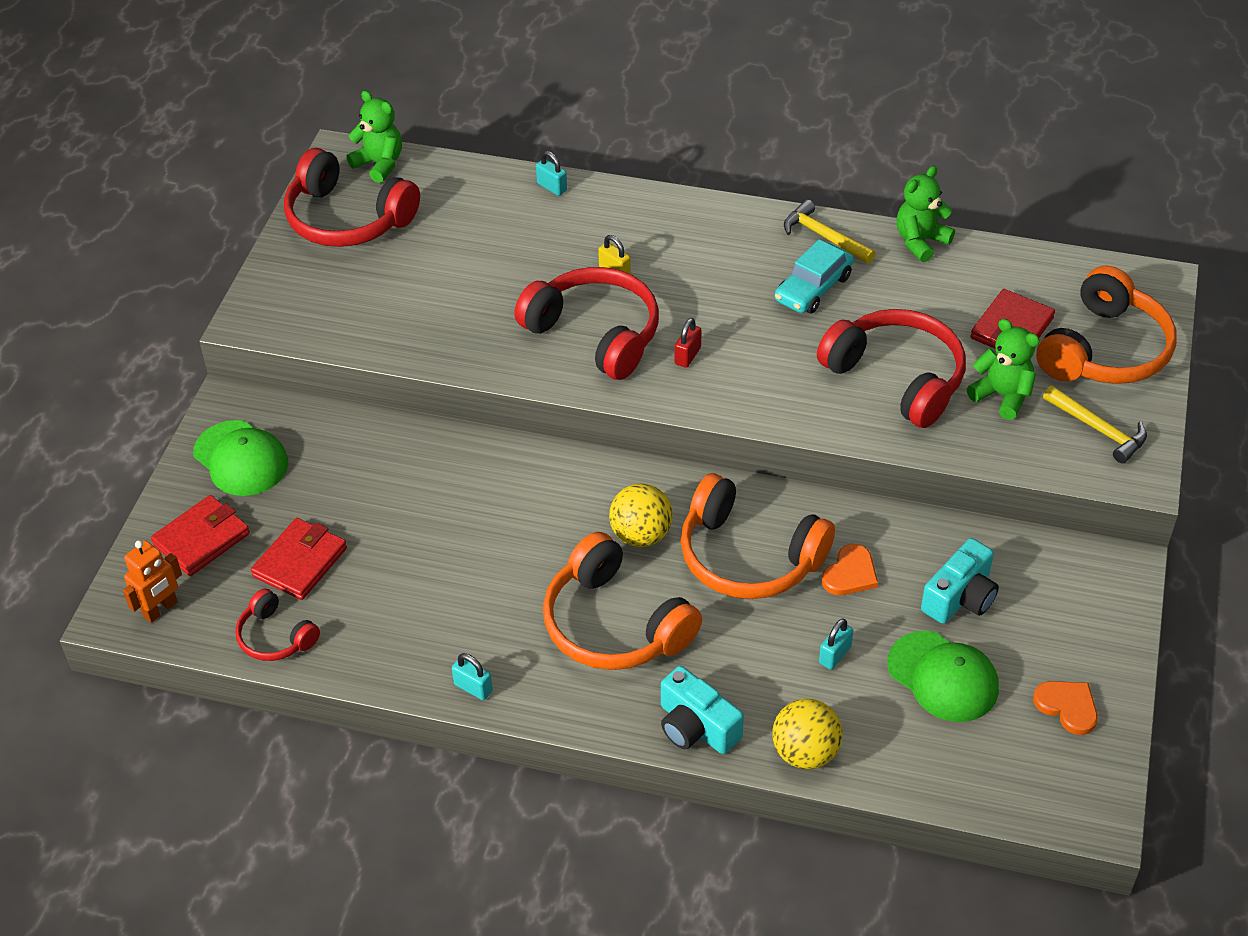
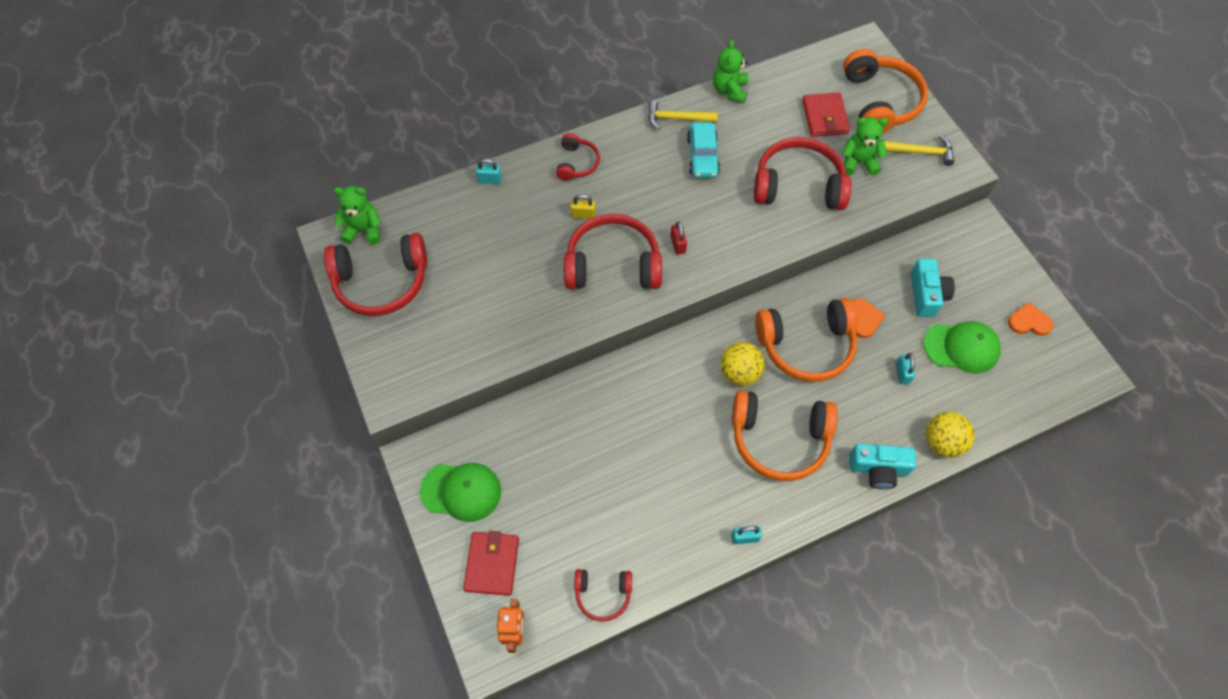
camera: 40 degrees left, 15 degrees up
red wallet [251,518,347,600] -> none
none -> red headphones [556,133,600,181]

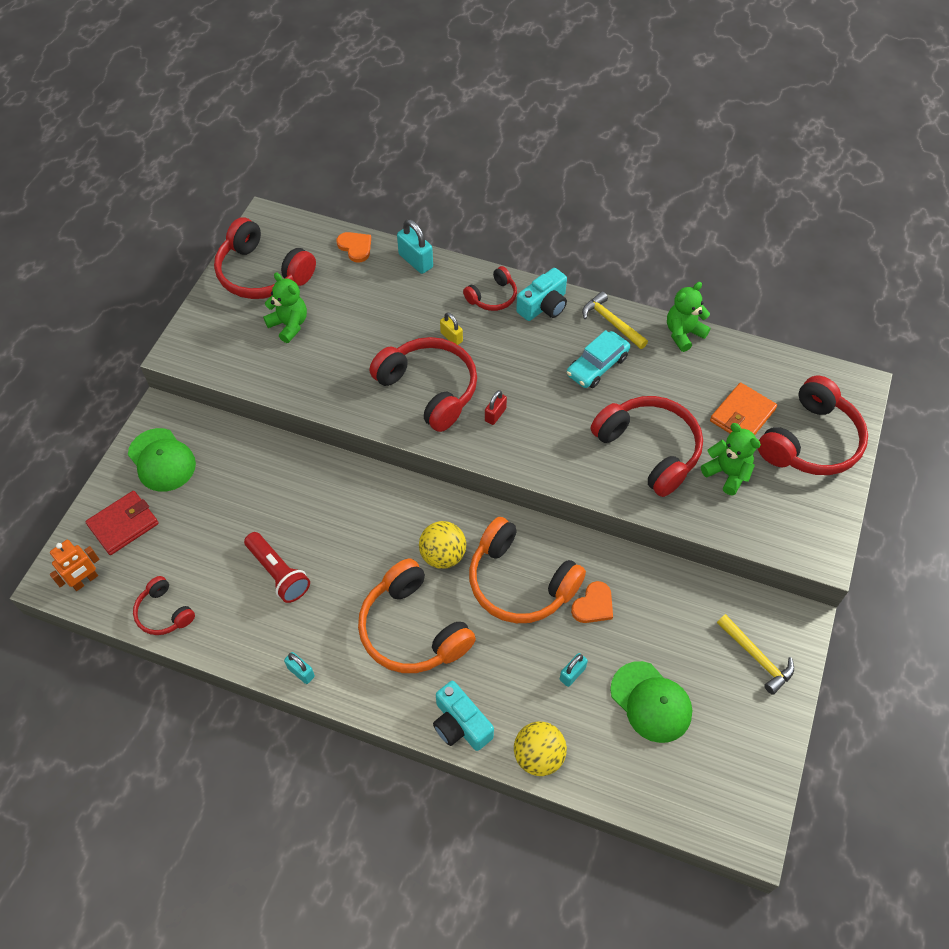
camera: 45 degrees right, 5 degrees down
green teddy bear [333,186,381,244] -> green teddy bear moved to [263,273,307,343]
turquoise padlock [476,159,502,184] -> turquoise padlock [397,219,433,274], size x1.62
red wallet [802,93,850,137] -> orange wallet [710,383,777,435]
orange headphones [843,49,928,133] -> red headphones [758,375,868,475]
yellow hammer [884,135,954,166] -> yellow hammer moved to [717,614,794,695]
turquoise camera [911,258,955,317] -> turquoise camera moved to [516,268,567,321]
orange heart [1008,302,1053,336] -> orange heart moved to [337,232,371,263]
none -> red flashlight [244,532,310,603]

